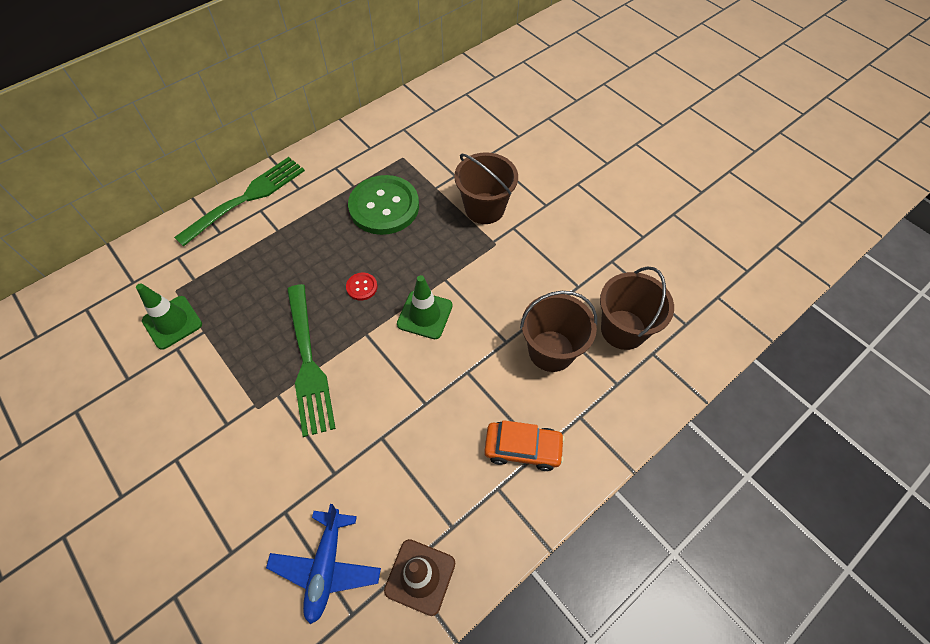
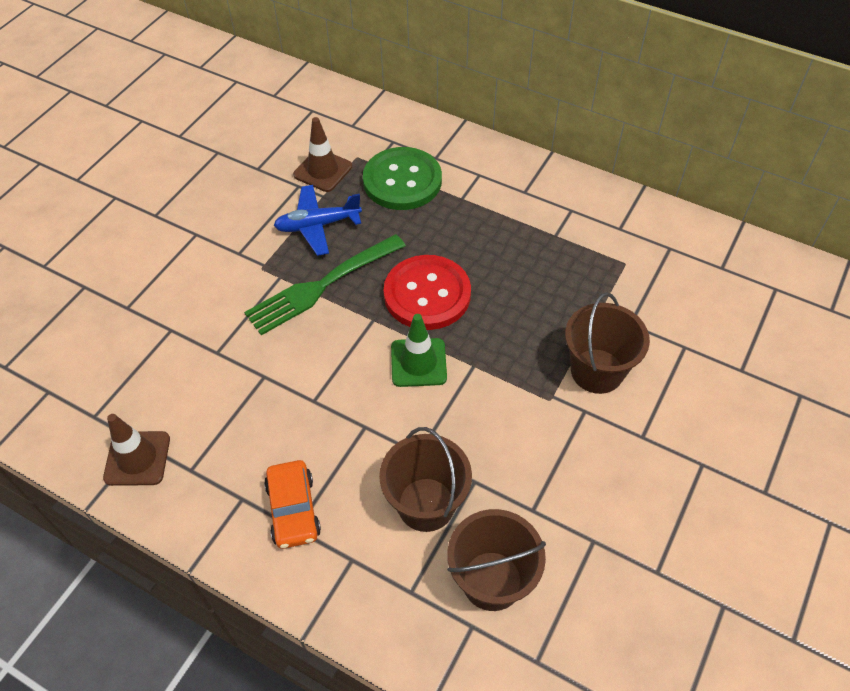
camera: 70 degrees right, 5 degrees down
green traffic cone [136,283,202,350] -> brown traffic cone [293,117,352,192]
green fork [174,157,305,247] -> none
blue plane [266,504,381,624] -> blue plane moved to [274,185,362,256]
red button [346,273,377,300] -> red button [384,255,471,330], size x2.46
green button [348,175,419,235] -> green button moved to [363,147,442,210]

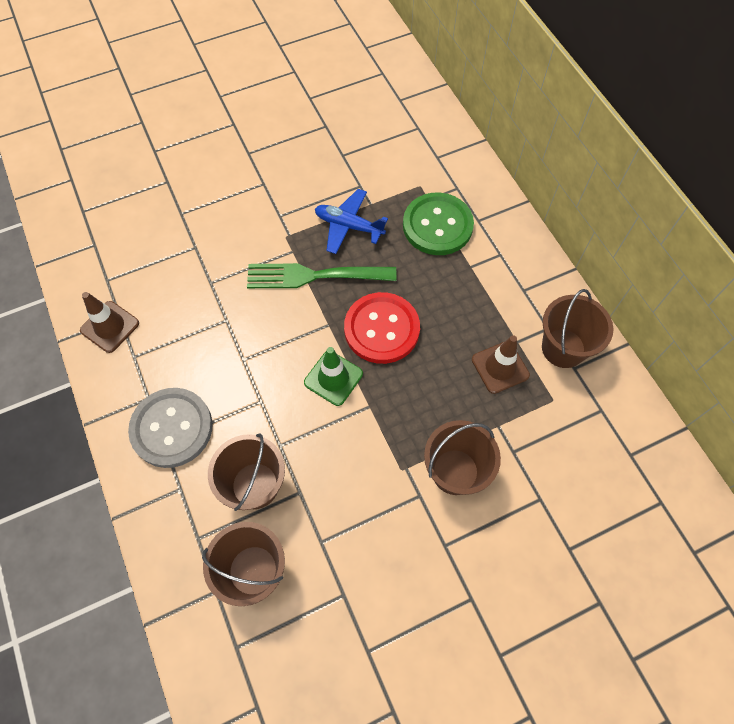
camera: 35 degrees right, 10 degrees up
orange car [264,460,321,549] -> grey button [128,388,213,468]
brown traffic cone [293,117,352,192] -> brown traffic cone moved to [472,335,530,394]
none -> brown bucket [542,289,613,368]

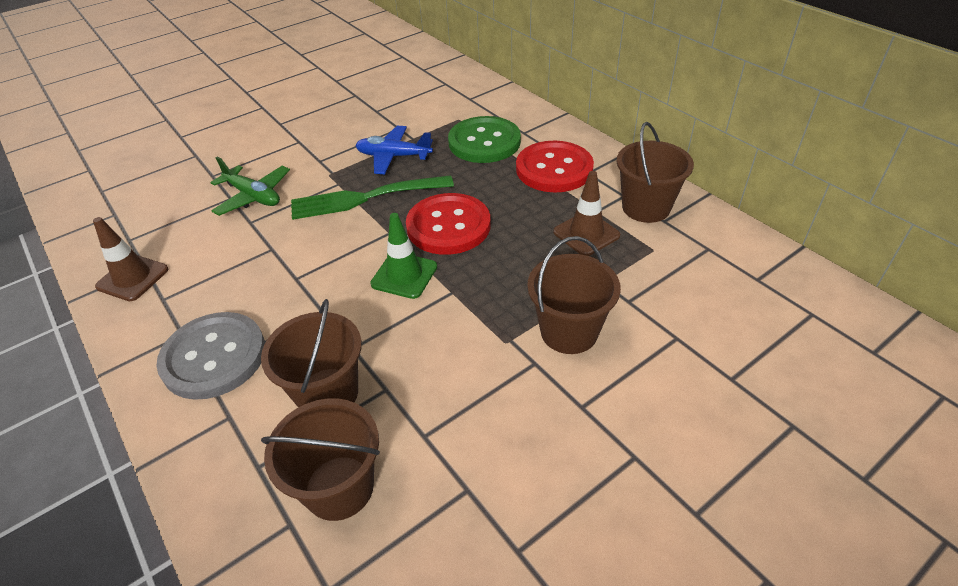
camera: 10 degrees left, 20 degrees down
none -> green plane [210,157,290,216]
none -> red button [516,141,594,192]

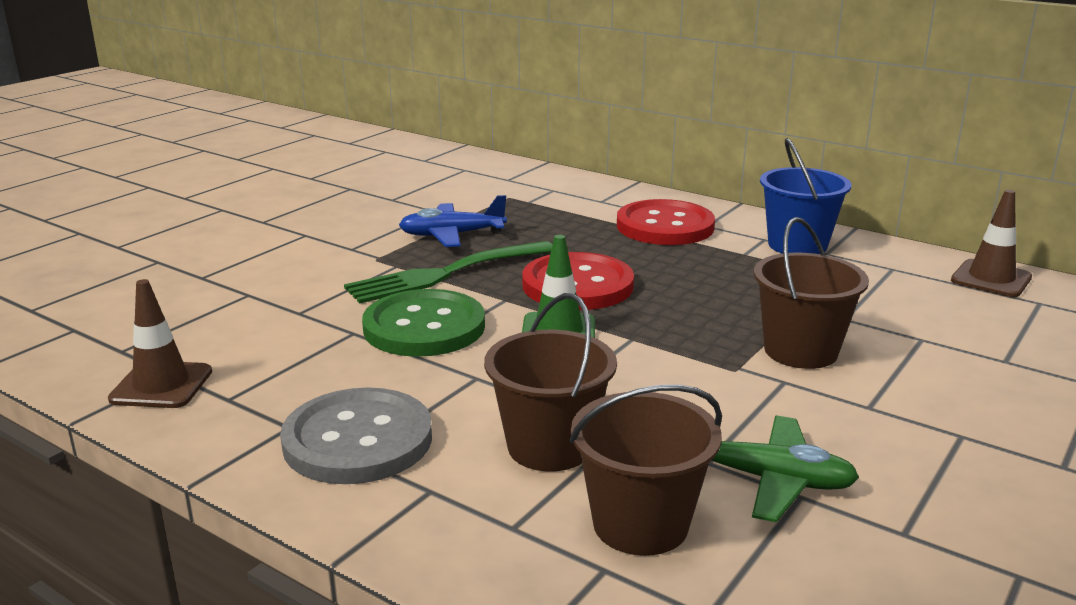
camera: 20 degrees left, 20 degrees down
green plane [210,157,290,216] -> green plane moved to [708,416,859,522]
green button [448,116,521,163] -> green button moved to [362,289,485,357]
brown traffic cone [553,171,620,256] -> brown traffic cone moved to [951,190,1032,297]
brown bucket [617,122,694,223] -> blue bucket [760,138,851,254]

